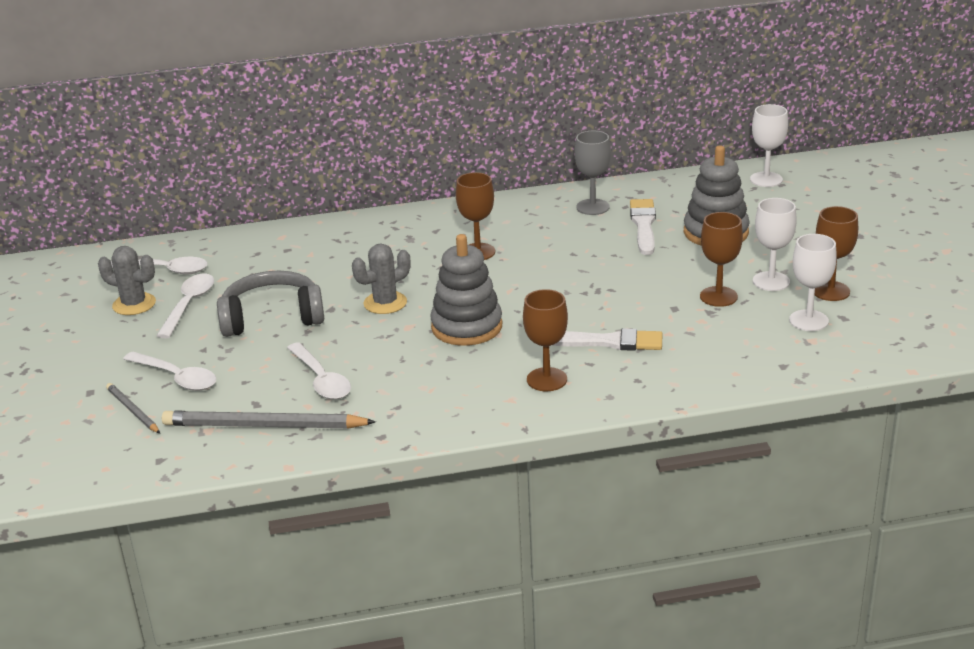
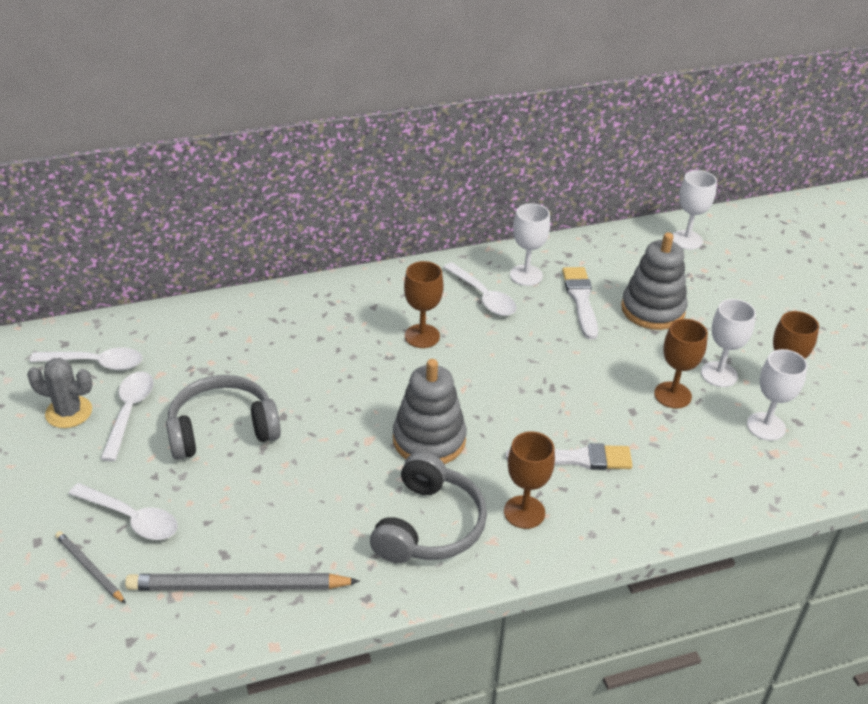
camera: 10 degrees left, 10 degrees up
white spoon [287,342,351,400] -> white spoon moved to [443,262,517,316]
grey cactus [352,244,410,314] -> none
grey goblet [574,131,611,215] -> white goblet [510,203,550,286]
none -> grey headphones [370,452,487,563]

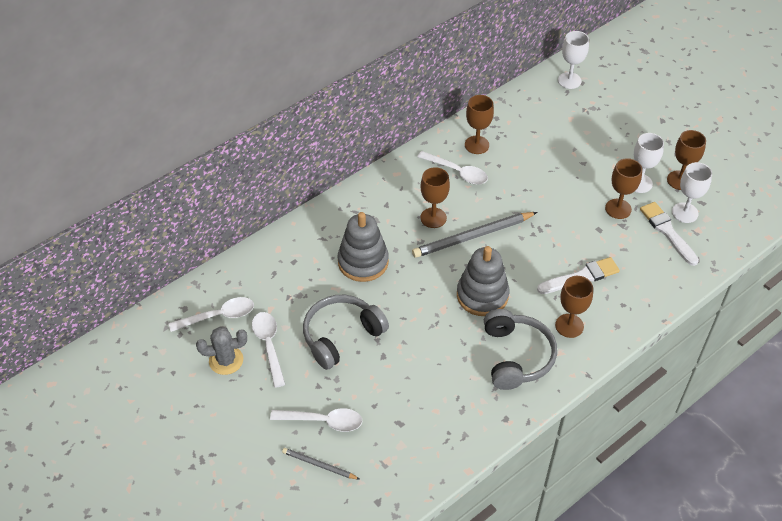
camera: 20 degrees left, 10 degrees up
grey pencil [125,573,360,590] -> grey pencil moved to [412,212,537,258]
white goblet [510,203,550,286] -> brown goblet [465,95,494,154]
white brush [562,267,598,340] -> white brush moved to [640,202,699,266]
grey stacking toy [621,232,687,330] -> grey stacking toy moved to [338,212,389,282]

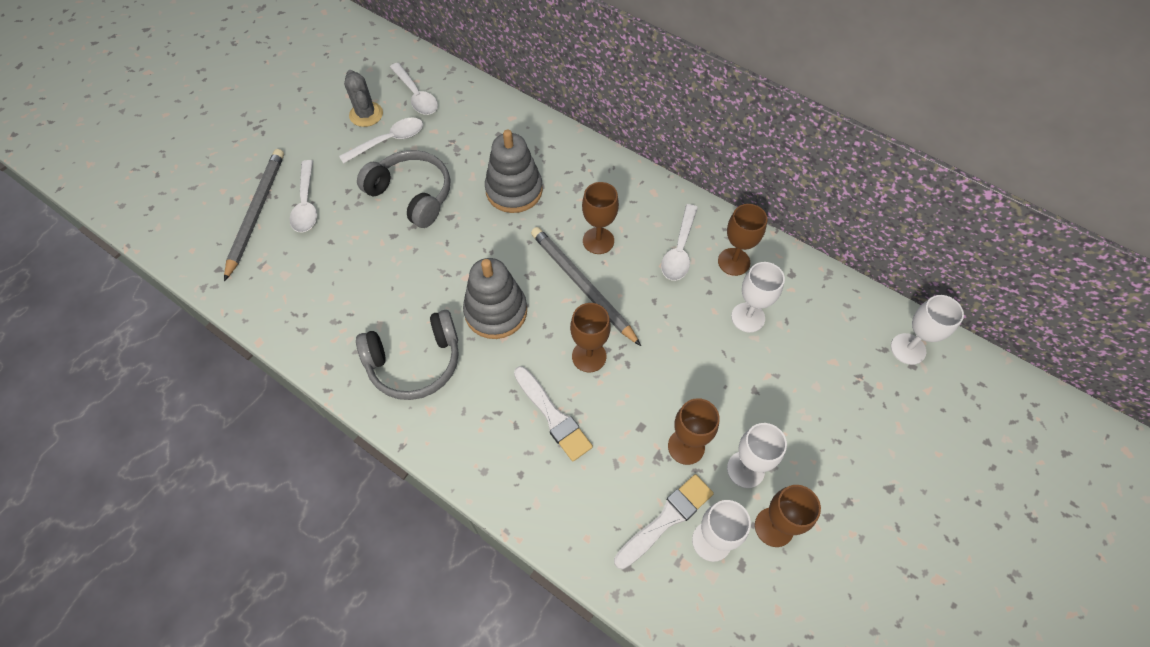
camera: 75 degrees right, 10 degrees up
grey pencil [282,448,360,480] -> grey pencil [224,149,284,281], size x1.91
brown goblet [555,276,593,338] -> brown goblet moved to [570,303,611,372]
none -> white goblet [731,262,785,333]

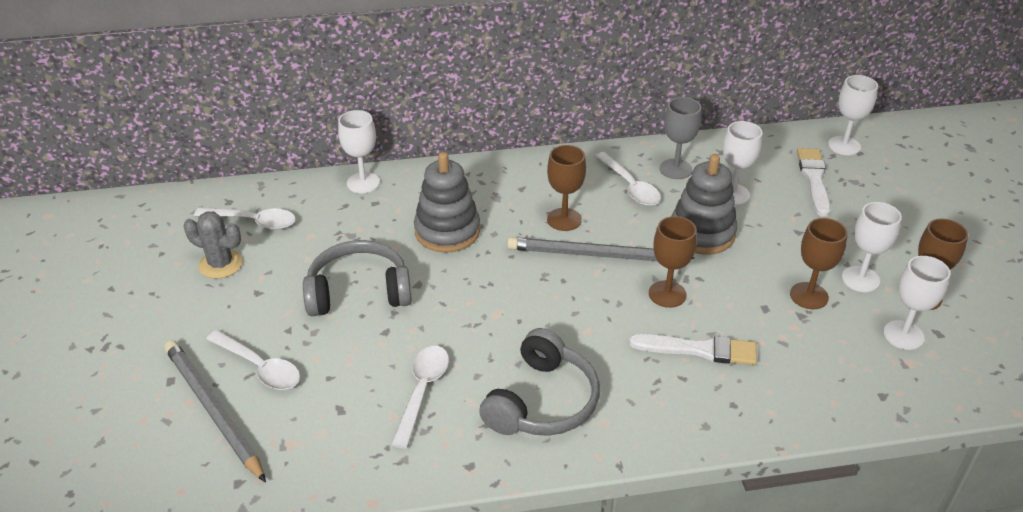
camera: 45 degrees left, 20 degrees down
white spoon [339,118,423,164] -> white spoon moved to [391,346,449,449]
grey stacking toy [463,258,527,339] -> grey stacking toy moved to [672,154,737,255]
white brush [614,474,714,569] -> white brush moved to [797,148,831,217]
brown goblet [718,204,768,276] -> grey goblet [660,97,701,179]
none -> white goblet [338,110,380,193]

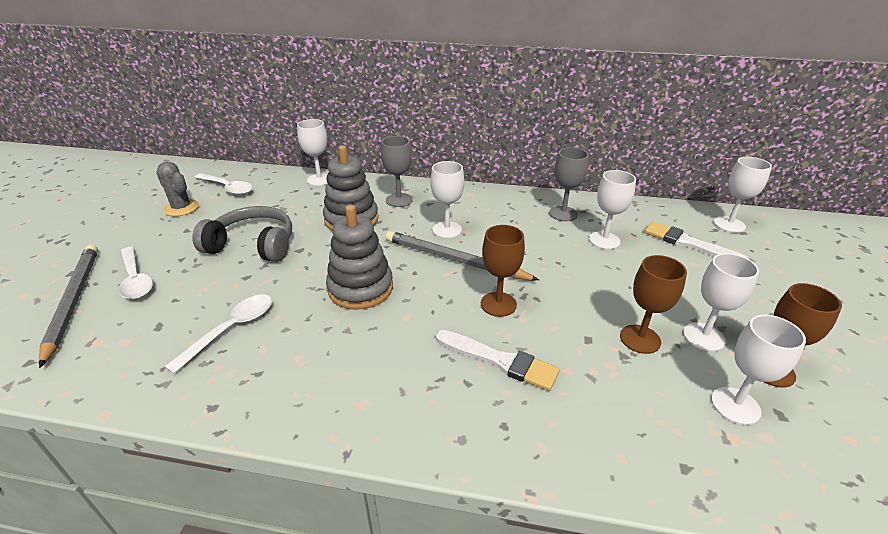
camera: 20 degrees right, 5 degrees down
grey headphones [479,328,600,436] -> none
brown goblet [547,145,586,231] -> white goblet [431,161,464,238]
white spoon [595,152,661,206] -> none
grey stacking toy [672,154,737,255] -> grey stacking toy moved to [326,205,393,310]
white brush [797,148,831,217] -> white brush turned 75 degrees counterclockwise [644,222,750,260]
none -> grey goblet [381,136,413,207]

